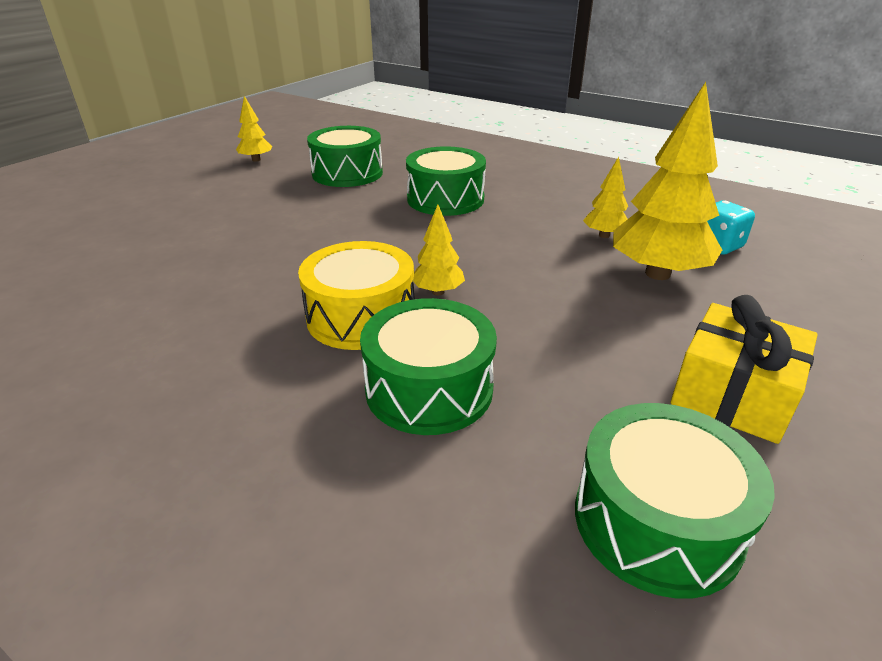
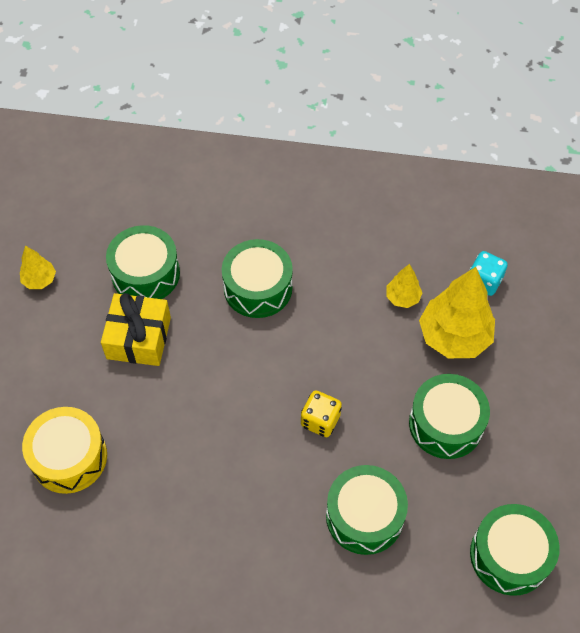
camera: 25 degrees left, 25 degrees up
yellow drum [298,241,415,350] -> yellow drum moved to [22,407,107,494]
yellow tree [413,205,465,295] -> yellow dice [301,390,342,437]
yellow gift [671,295,818,444] -> yellow gift moved to [101,293,171,366]
none -> green drum [409,374,490,459]

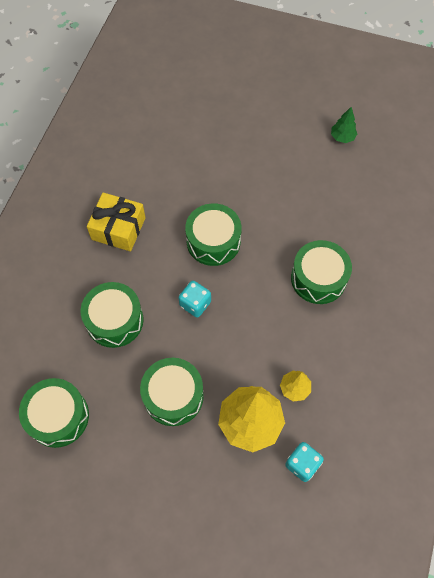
camera: 100 degrees right, 5 degrees up
yellow tree [20,246,56,289] -> green tree [331,107,357,143]
yellow drum [22,407,107,494] -> none
yellow gift [101,293,171,366] -> yellow gift moved to [87,192,146,251]
green drum [106,225,180,299] -> green drum moved to [185,203,242,266]
yellow dice [301,390,342,437] -> turquoise dice [178,281,211,317]

